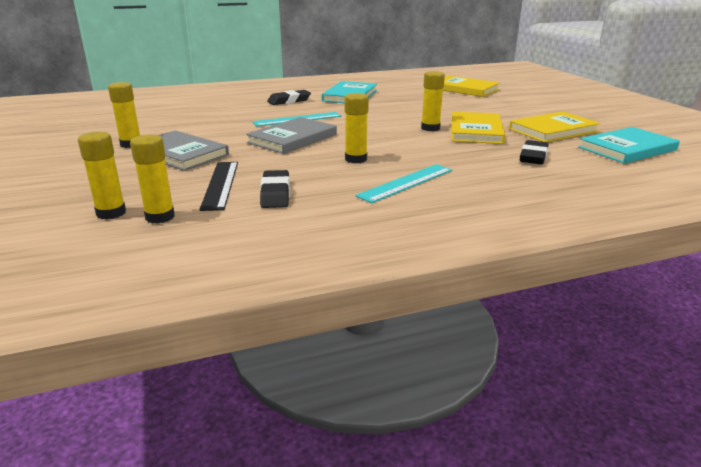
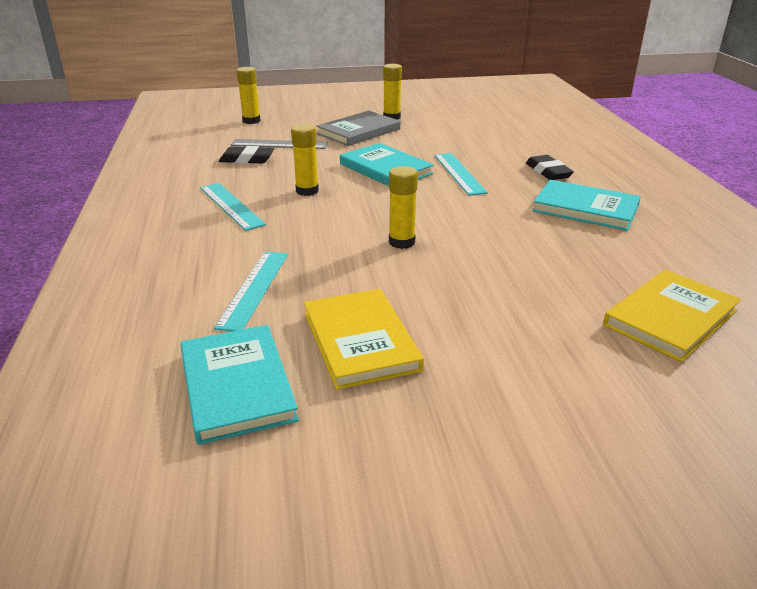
camera: 100 degrees right, 5 degrees up
yellow glue stick [130,135,175,224] -> none
black ruler [199,162,238,211] -> grey ruler [231,139,328,149]
grey book [246,117,337,154] -> turquoise book [340,143,434,186]
yellow book [451,112,506,144] -> none
black eraser [520,140,548,165] -> turquoise ruler [214,251,288,331]

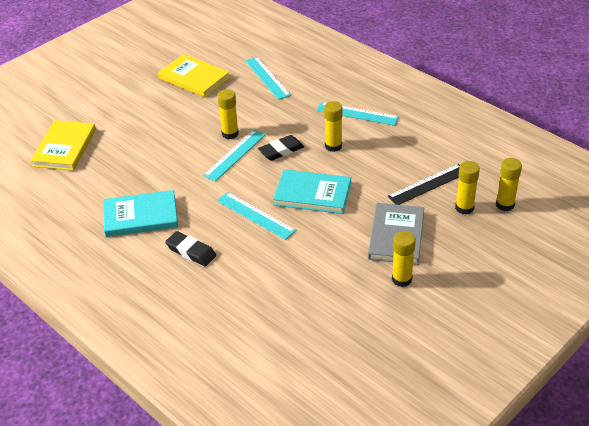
camera: 145 degrees right, 10 degrees up
turquoise book [180,325,299,445] -> none
black eraser [219,146,274,164] -> black eraser moved to [258,135,304,161]
grey ruler [231,139,328,149] -> black ruler [387,164,460,205]
none -> turquoise ruler [203,129,266,181]
none -> yellow glue stick [455,161,480,215]

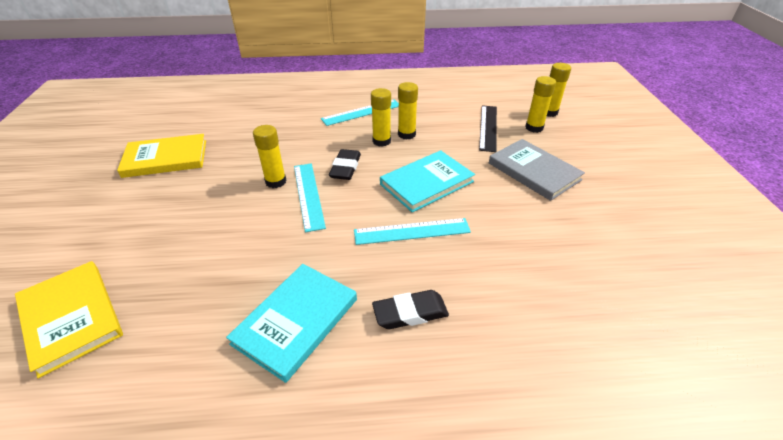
camera: 50 degrees left, 0 degrees up
turquoise ruler [245,57,291,100] -> none
yellow glue stick [392,231,416,287] -> yellow glue stick moved to [398,82,418,140]

